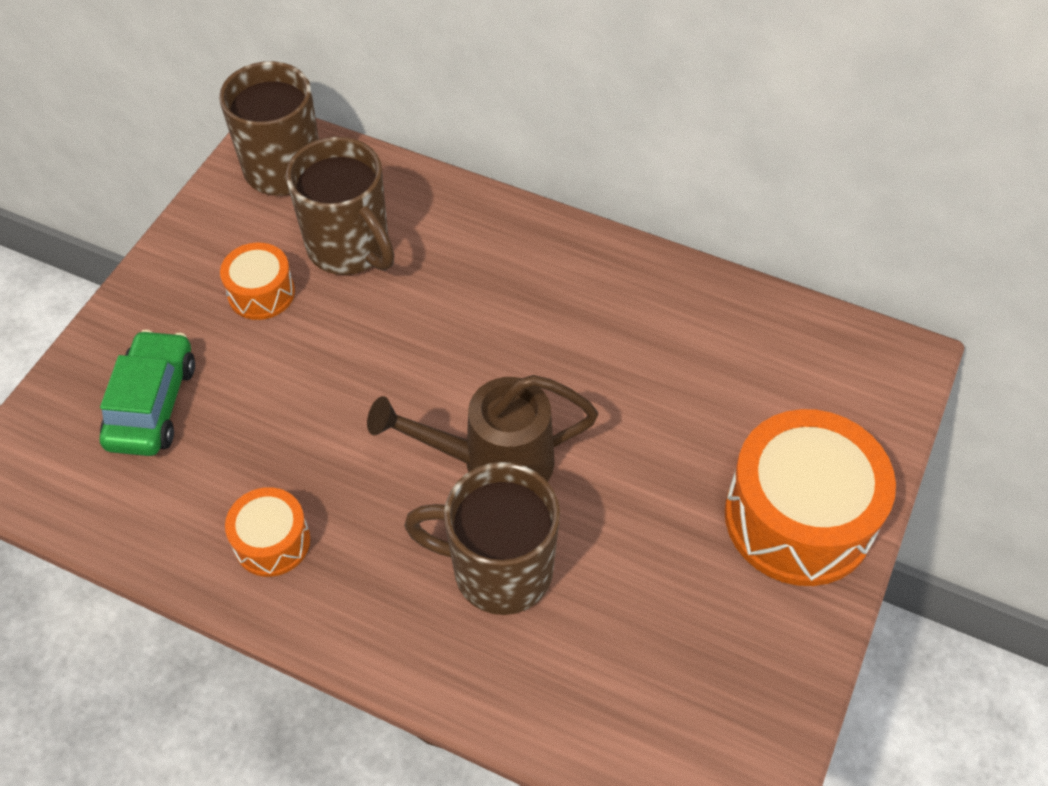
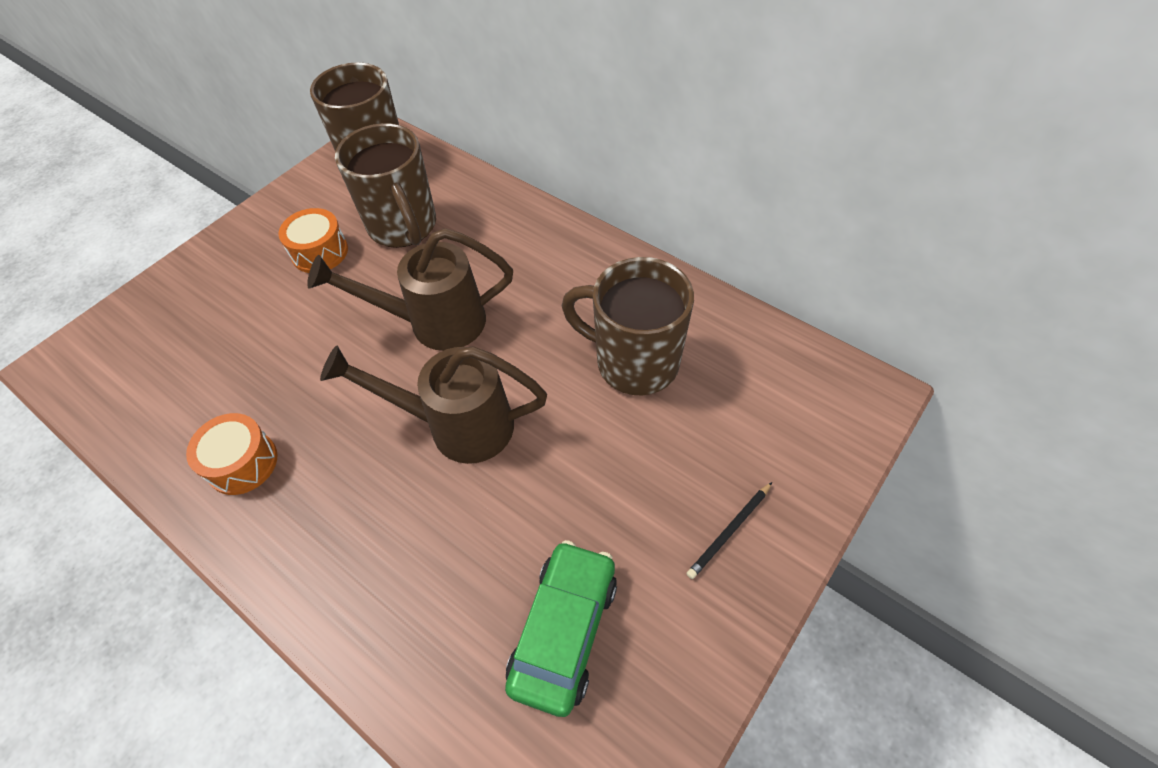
camera: 15 degrees right, 0 degrees up
green car [100,330,195,456] -> green car moved to [505,540,617,717]
brown mug [404,462,560,615] -> brown mug moved to [562,257,694,396]
orange drum [725,409,896,586] -> black pencil [686,482,772,579]
none -> brown watering can [307,228,513,351]

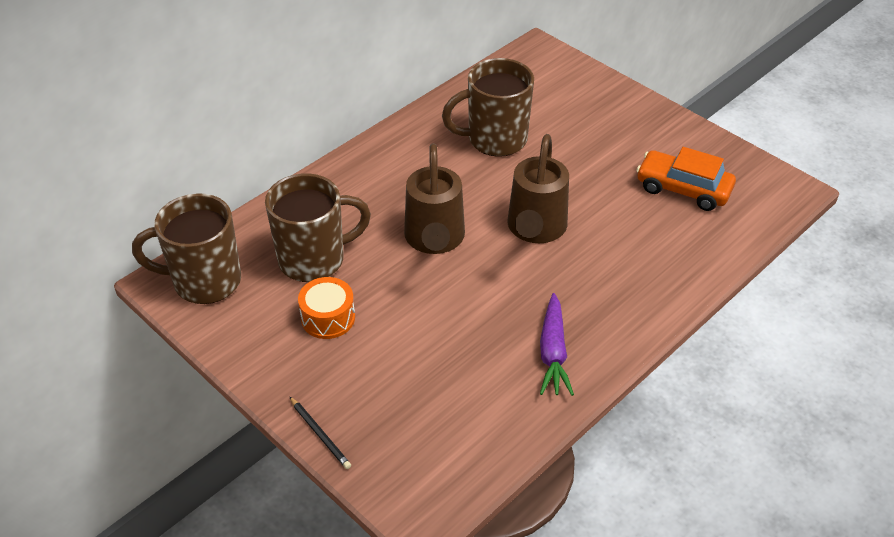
camera: 85 degrees left, 10 degrees down
orange drum [186,413,278,495] -> purple carrot [540,293,574,396]
green car [505,540,617,717] -> orange car [636,147,736,211]
brown mug [562,257,694,396] -> brown mug turned 45 degrees clockwise [442,58,534,157]
black pencil [686,482,772,579] -> black pencil moved to [289,396,351,469]

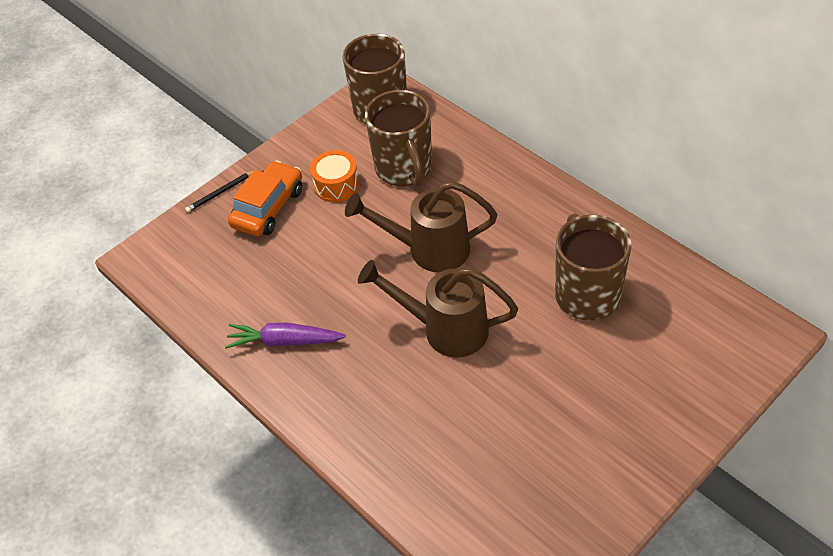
camera: 95 degrees right, 5 degrees up
orange car [636,147,736,211] -> orange car moved to [228,161,302,236]

